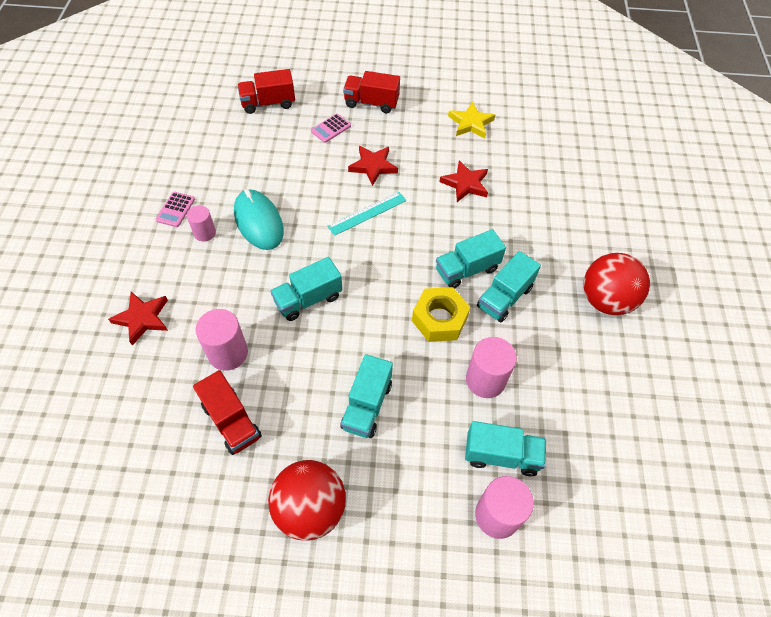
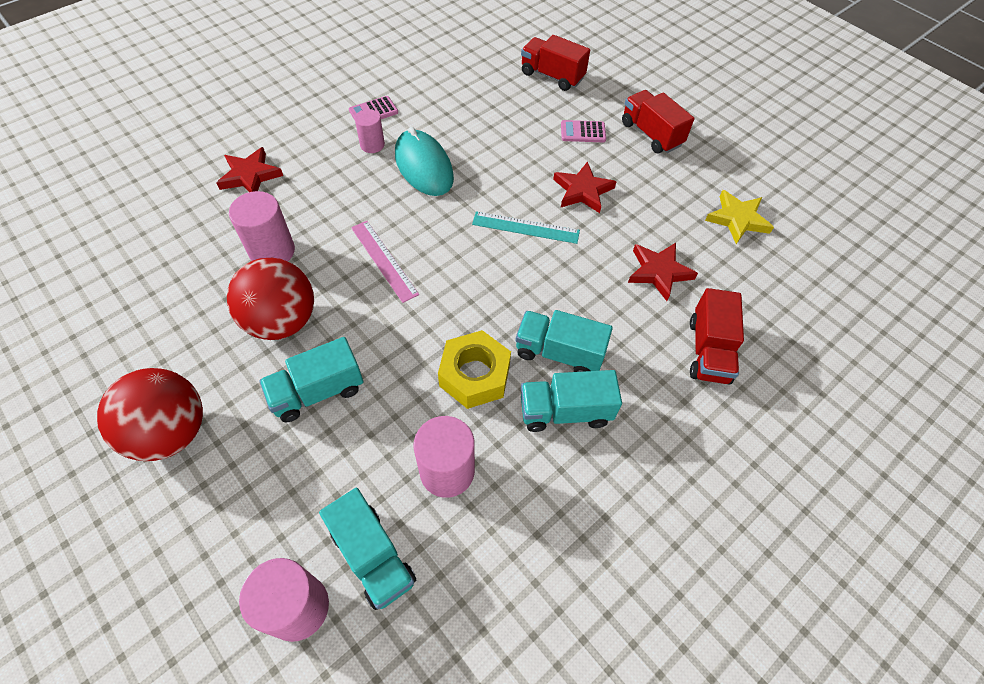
camera: 45 degrees right, 0 degrees up
red truck [193,370,262,455] -> red truck moved to [690,288,744,384]
turquoise mouse [234,189,284,250] -> turquoise mouse turned 45 degrees counterclockwise [395,127,454,196]
turquoise truck [270,257,342,321] -> pink ruler [351,221,419,303]
red ball [583,253,650,315] -> red ball moved to [227,258,314,340]

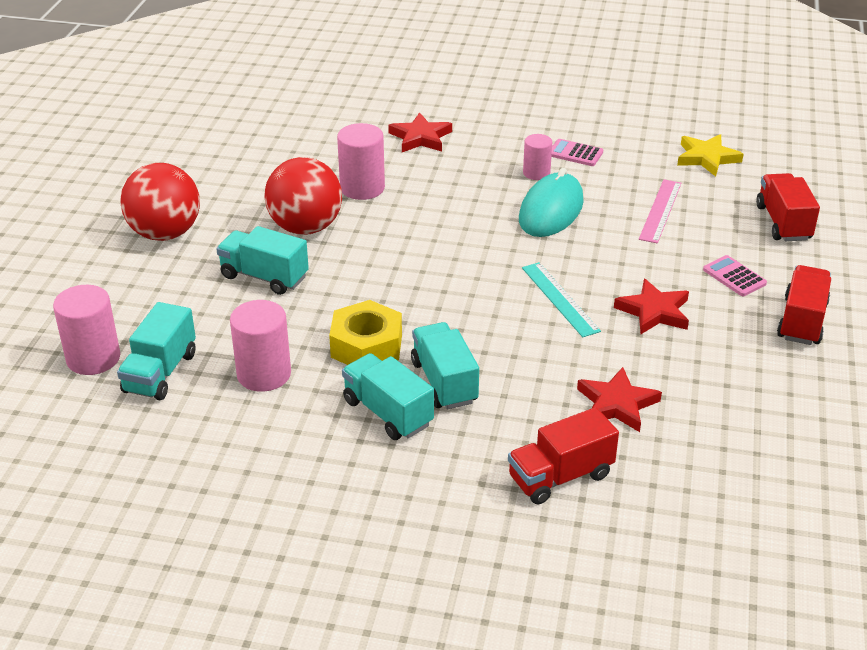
camera: 55 degrees right, 20 degrees down
pink ruler [351,221,419,303] -> pink ruler moved to [639,179,681,243]
yellow star [705,190,774,244] -> yellow star moved to [677,134,744,176]

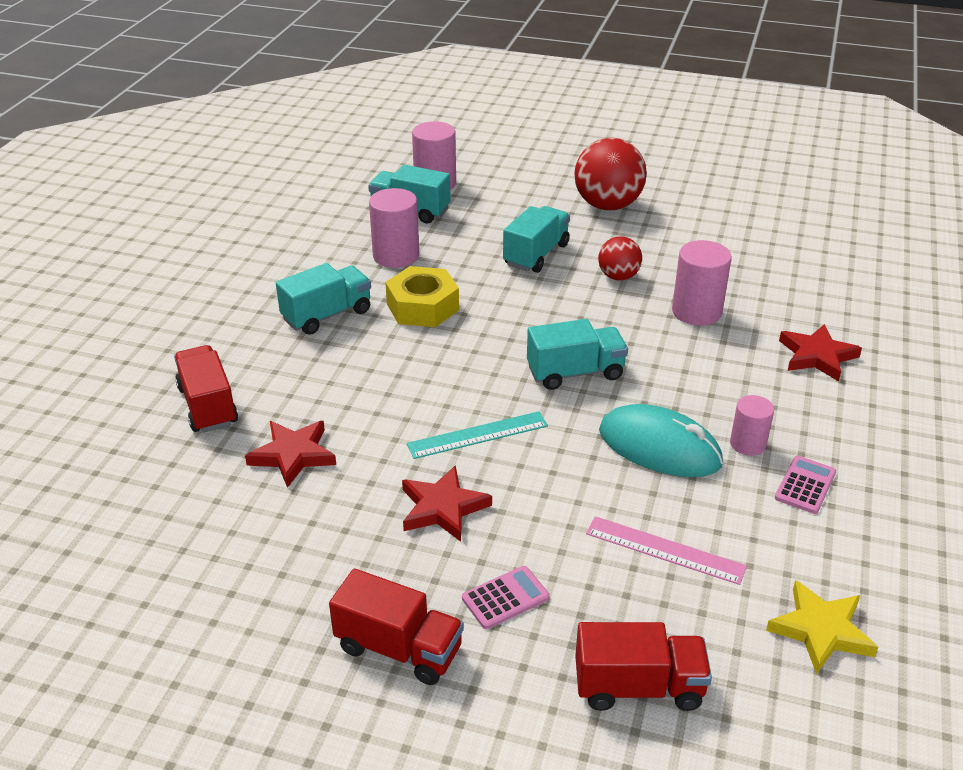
camera: 95 degrees right, 0 degrees up
red ball [265,157,342,235] -> red ball [598,236,642,281], size x0.56
turquoise truck [411,322,479,409] -> turquoise truck moved to [527,319,628,390]

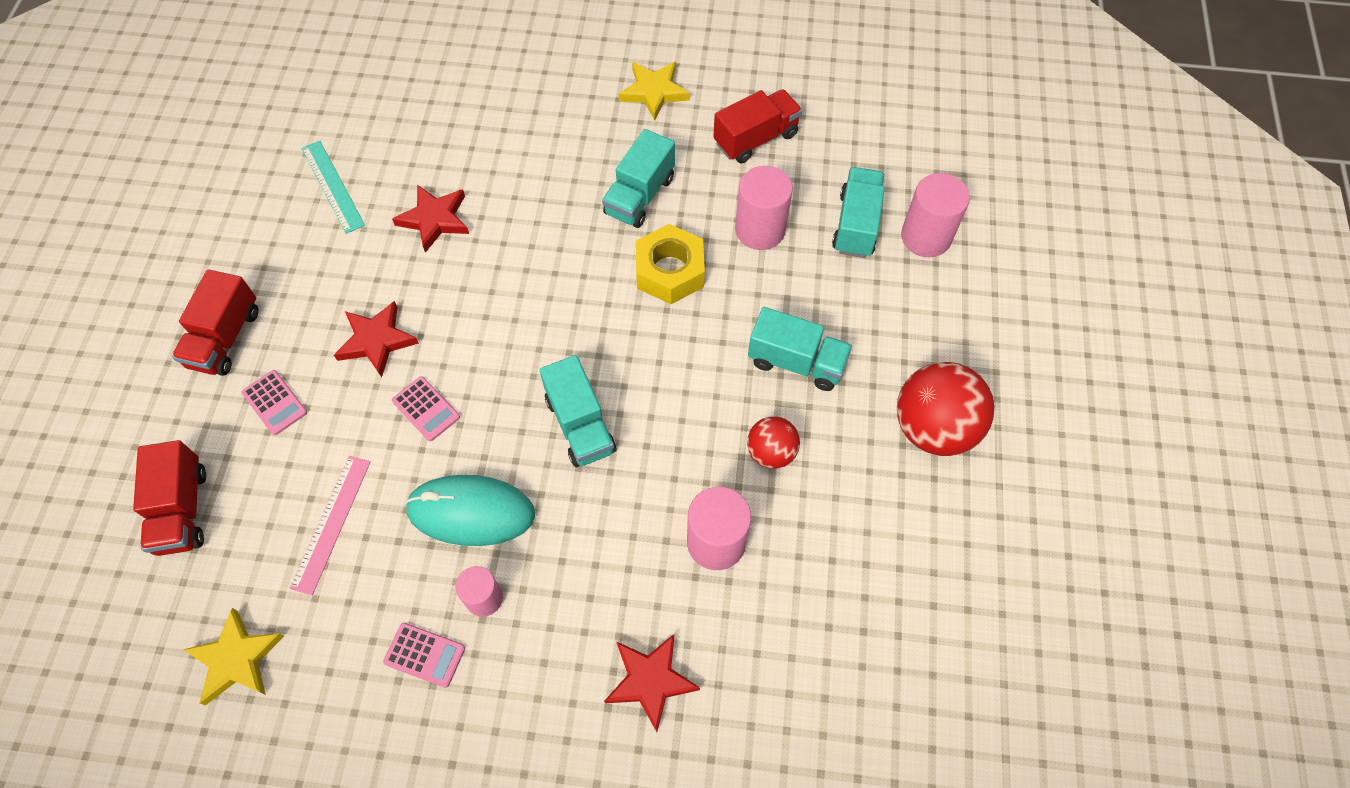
camera: 80 degrees right, 25 degrees up
red truck [174,345,238,433] -> red truck moved to [713,89,802,163]
turquoise truck [276,263,371,335] -> turquoise truck turned 75 degrees clockwise [602,129,675,228]
turquoise ruler [407,411,548,459] -> turquoise ruler moved to [301,140,365,234]
turquoise mouse [599,404,723,477] -> turquoise mouse turned 75 degrees clockwise [405,475,535,546]
none -> pink calculator [392,376,460,441]
none -> yellow star [618,62,690,121]

